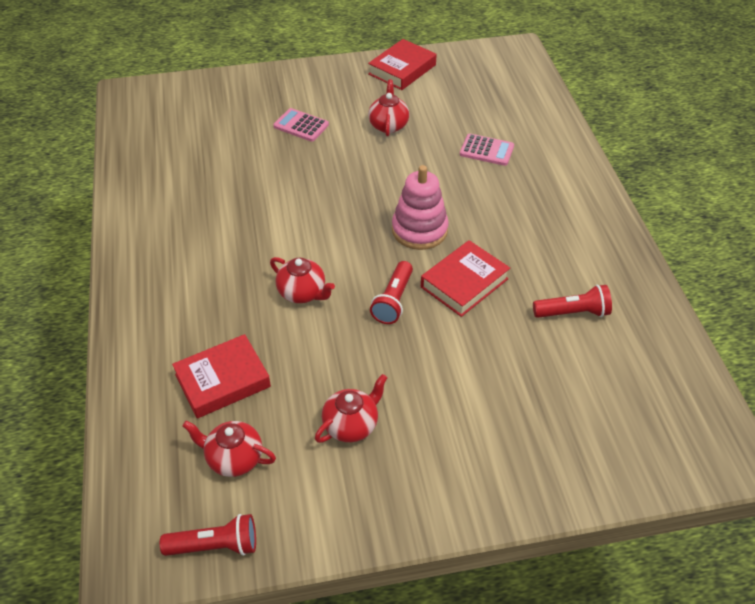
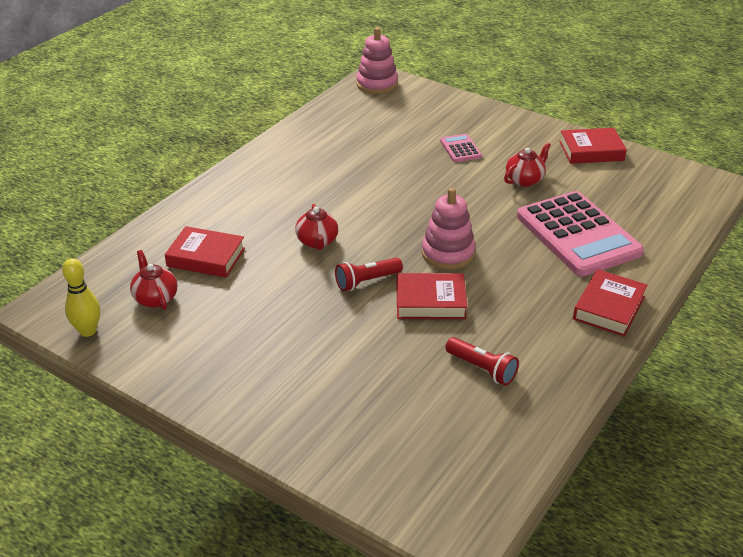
camera: 45 degrees right, 10 degrees down
red flashlight [160,514,256,556] -> yellow bowling pin [62,258,100,337]
red teapot [315,374,388,443] -> none
pink calculator [460,134,514,166] -> pink calculator [517,191,644,276], size x2.30
none -> pink stacking toy [357,27,398,94]
none -> red book [573,269,648,337]

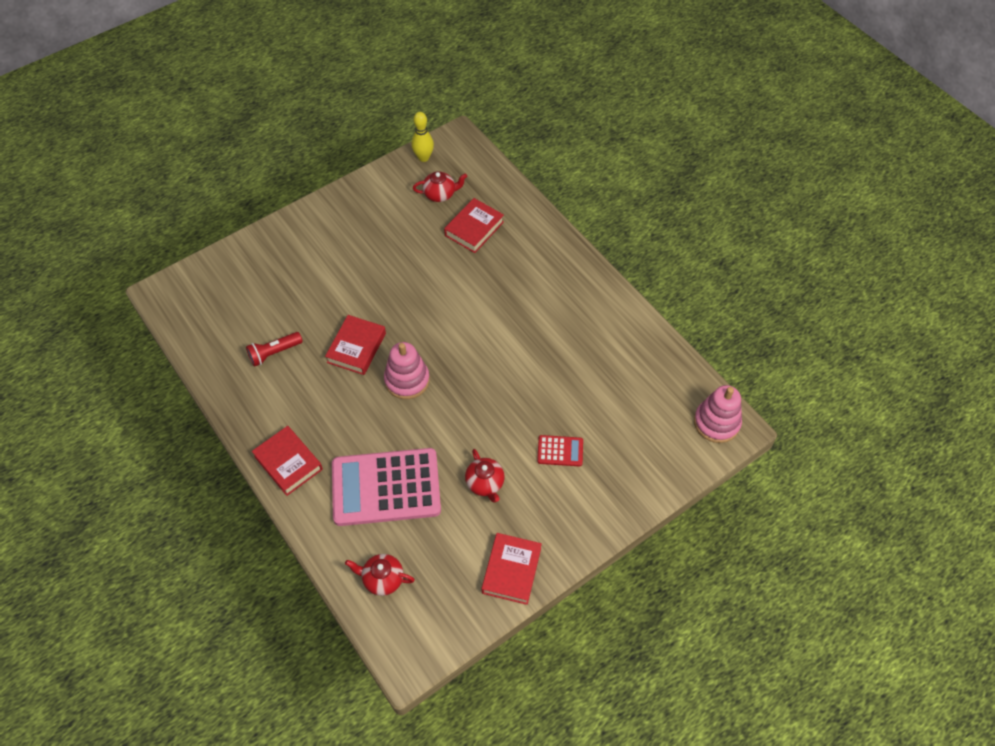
camera: 110 degrees right, 20 degrees up
red teapot [295,204,338,250] -> red teapot moved to [345,554,415,596]
red flashlight [335,258,403,291] -> none
pink calculator [440,134,482,162] -> red calculator [537,435,583,467]

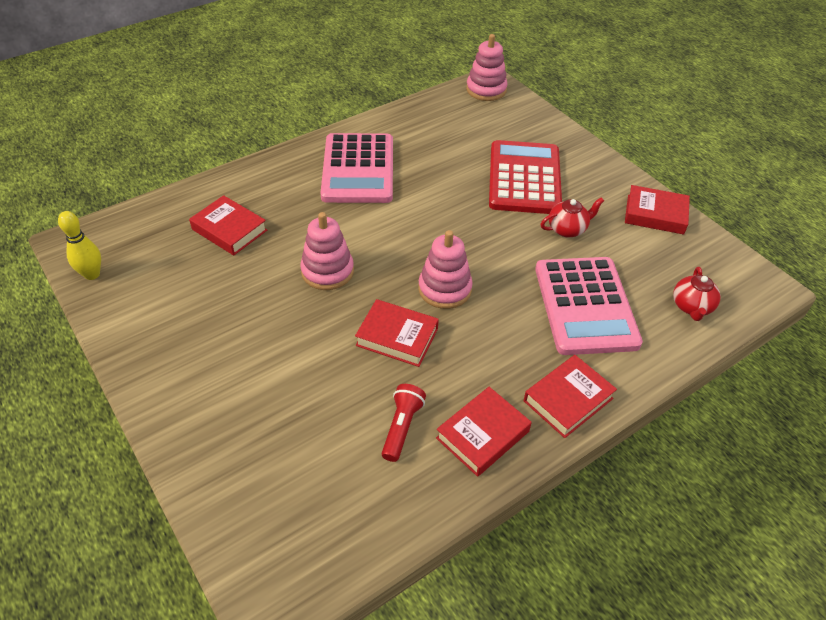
camera: 90 degrees left, 10 degrees down
red flashlight [246,332,303,367] -> red flashlight turned 135 degrees counterclockwise [382,384,426,462]
red teapot [413,171,467,202] -> none
red calculator [537,435,583,467] -> red calculator [489,140,562,214], size x2.30
none -> pink stacking toy [300,212,354,290]
none -> pink calculator [321,133,393,203]
none -> red book [436,387,531,477]

